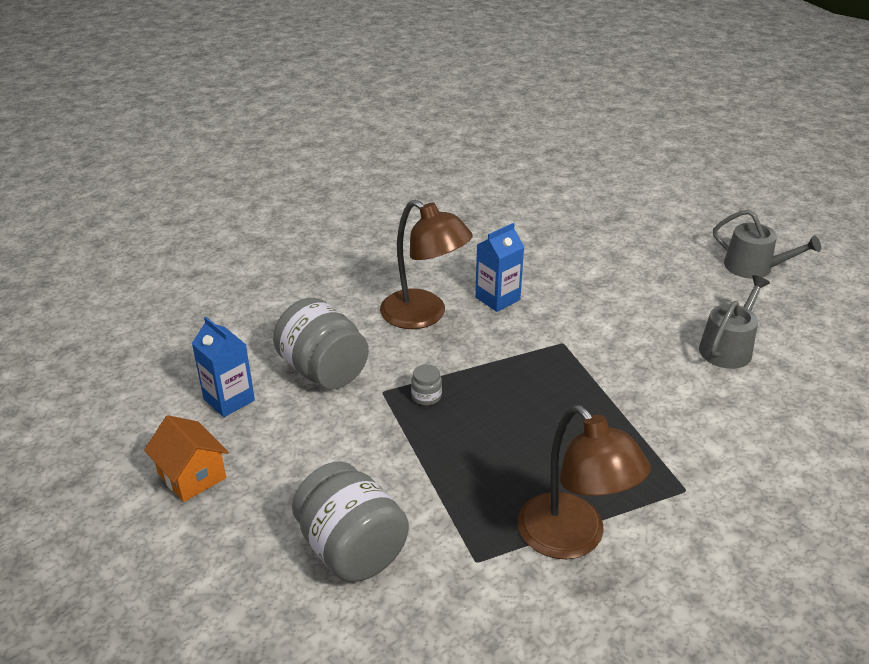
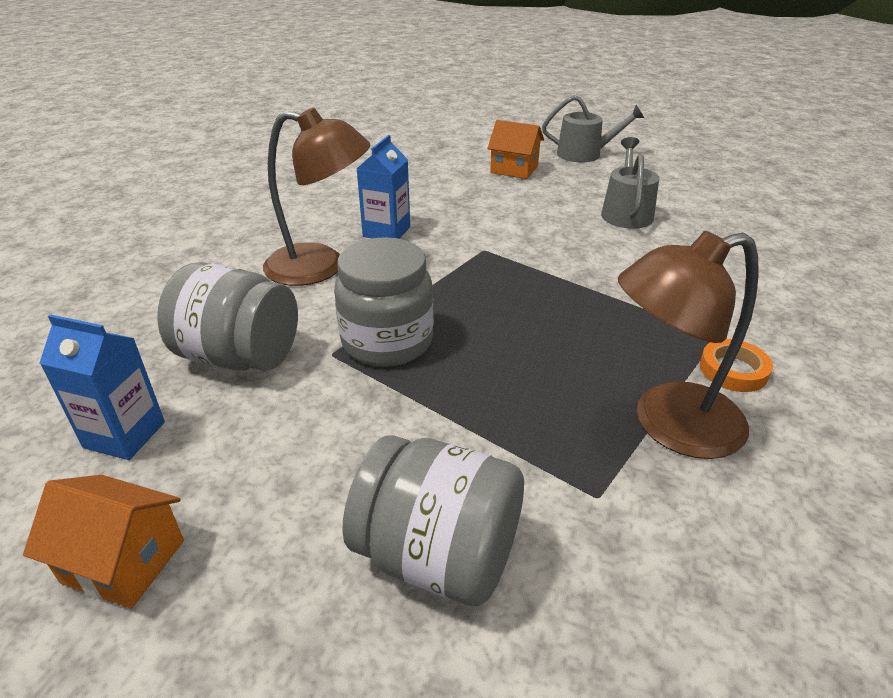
camera: 30 degrees left, 0 degrees up
grey jar [411,364,442,406] -> grey jar [334,237,434,367], size x2.40
brown lamp [518,405,651,559] -> brown lamp turned 135 degrees clockwise [618,231,759,459]
none -> orange house [487,120,544,179]
none -> orange tape [700,339,773,392]

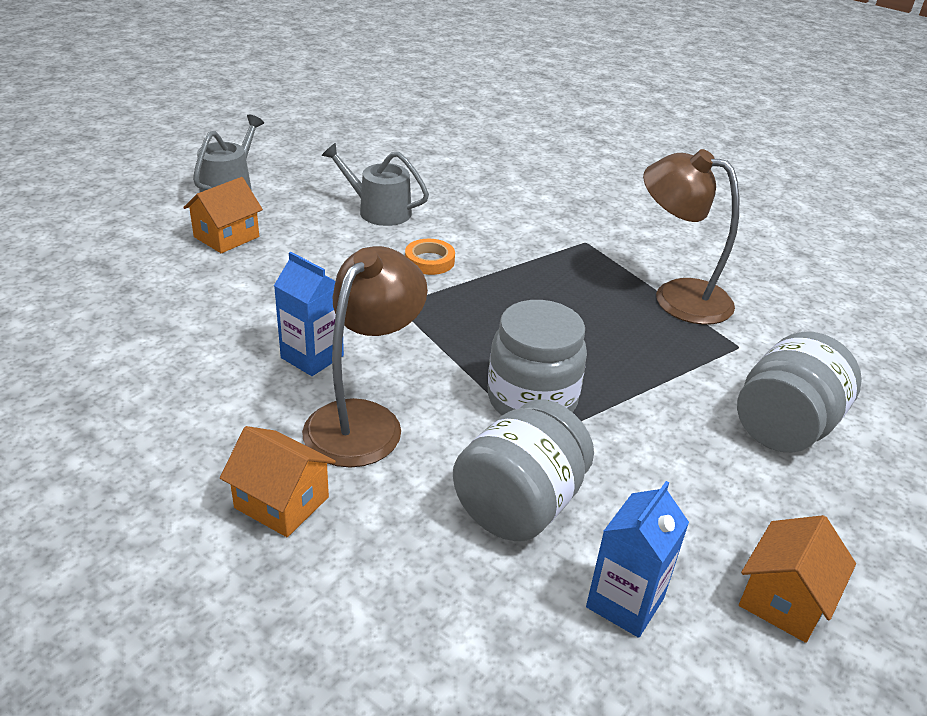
camera: 75 degrees left, 0 degrees up
brown lamp [618,231,759,459] -> brown lamp turned 120 degrees clockwise [643,149,739,325]
orange tape [700,339,773,392] -> orange tape moved to [405,239,455,275]
none -> orange house [220,426,336,537]

